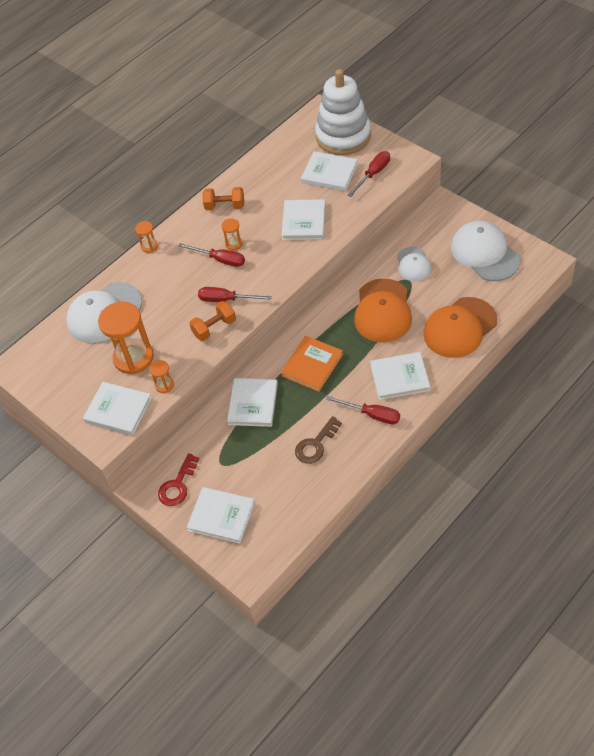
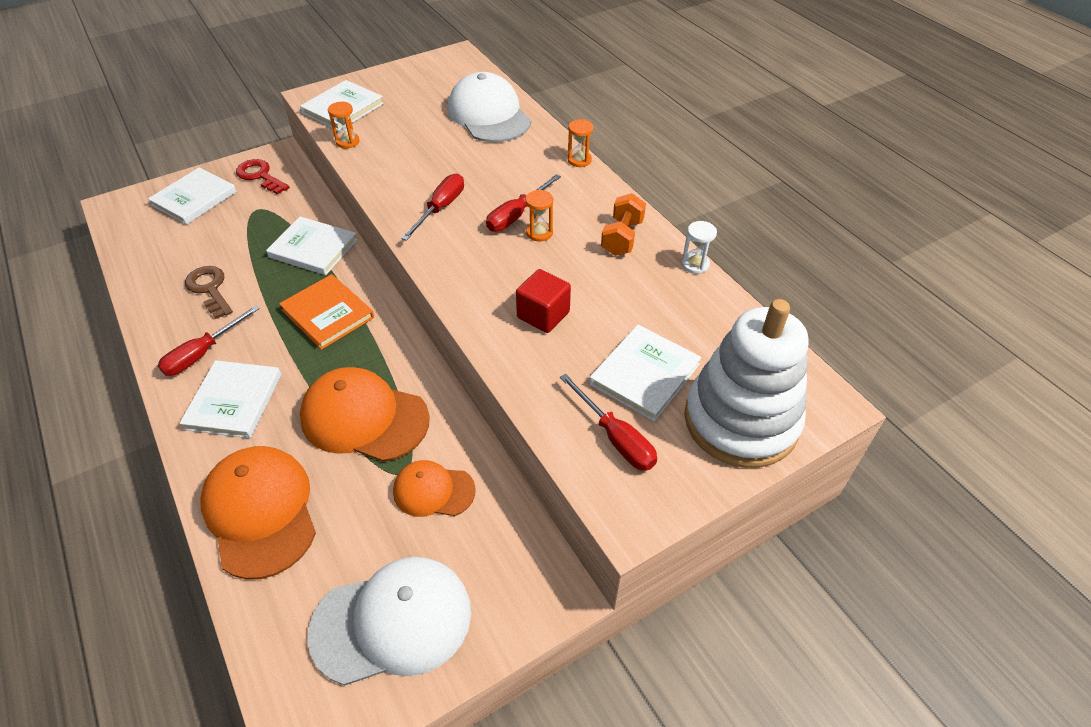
camera: 100 degrees right, 5 degrees down
orange hourglass [98,302,154,374] -> none
orange dumbbell [189,301,236,341] -> none
white book [281,199,326,240] -> red cube [516,269,571,333]
white cap [397,247,431,281] -> orange cap [393,460,476,517]
none -> white hourglass [681,221,717,274]

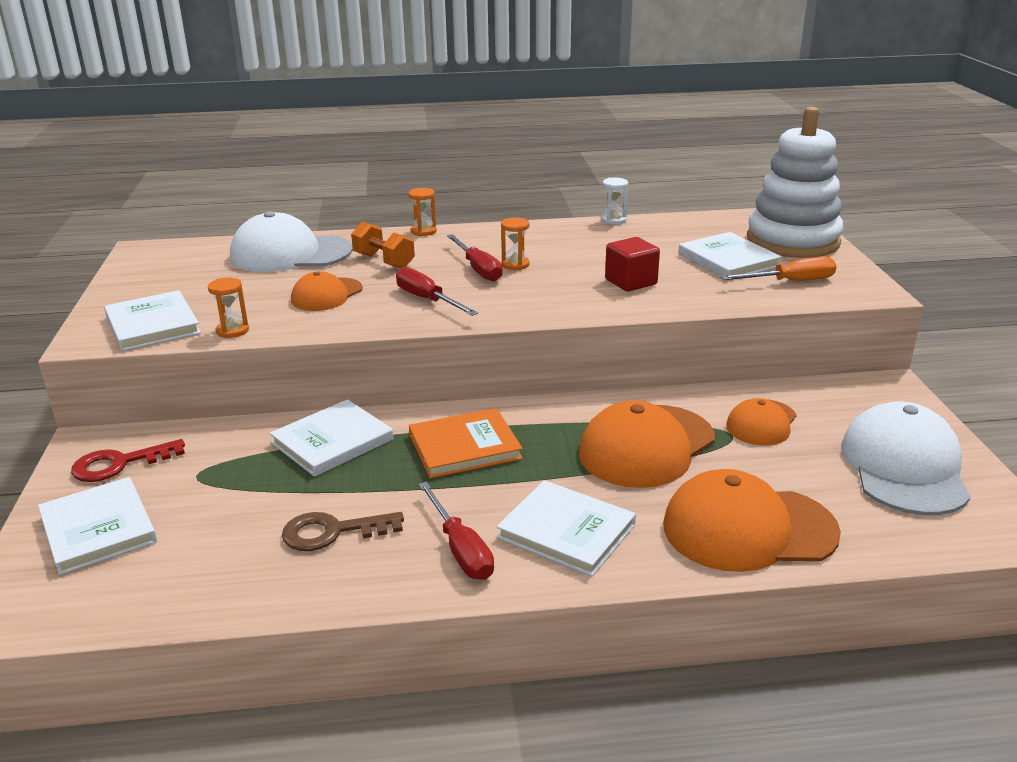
camera: 65 degrees left, 20 degrees down
red screwdriver [560,373,657,471] -> orange screwdriver [721,257,837,281]
orange dumbbell [601,193,646,256] -> orange dumbbell moved to [351,221,415,268]
none -> orange cap [291,271,363,311]

